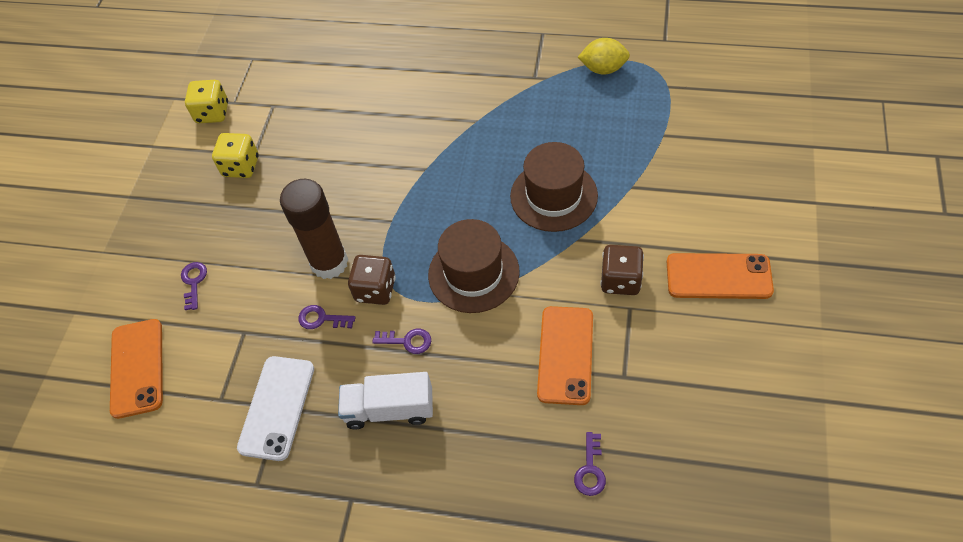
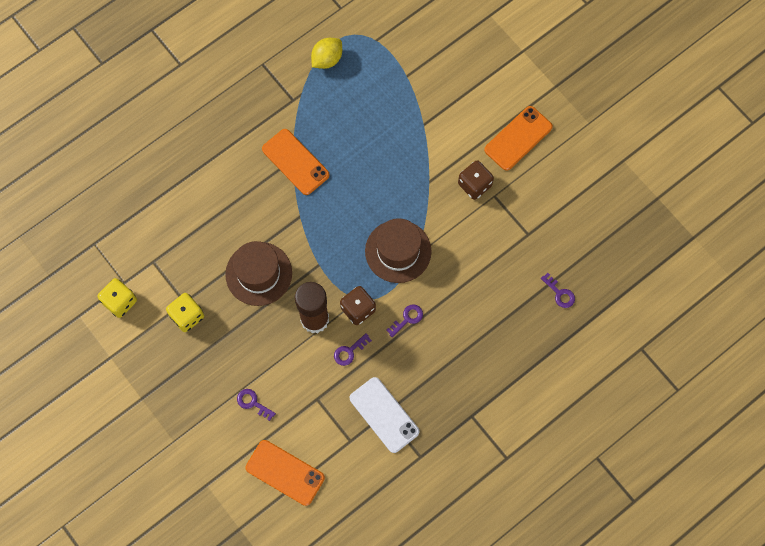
camera: 55 degrees left, 15 degrees up
white truck [338,372,433,429] -> none
brown hat [510,142,598,232] -> brown hat moved to [225,241,292,306]
orange phone [537,306,593,405] -> orange phone moved to [262,129,330,195]

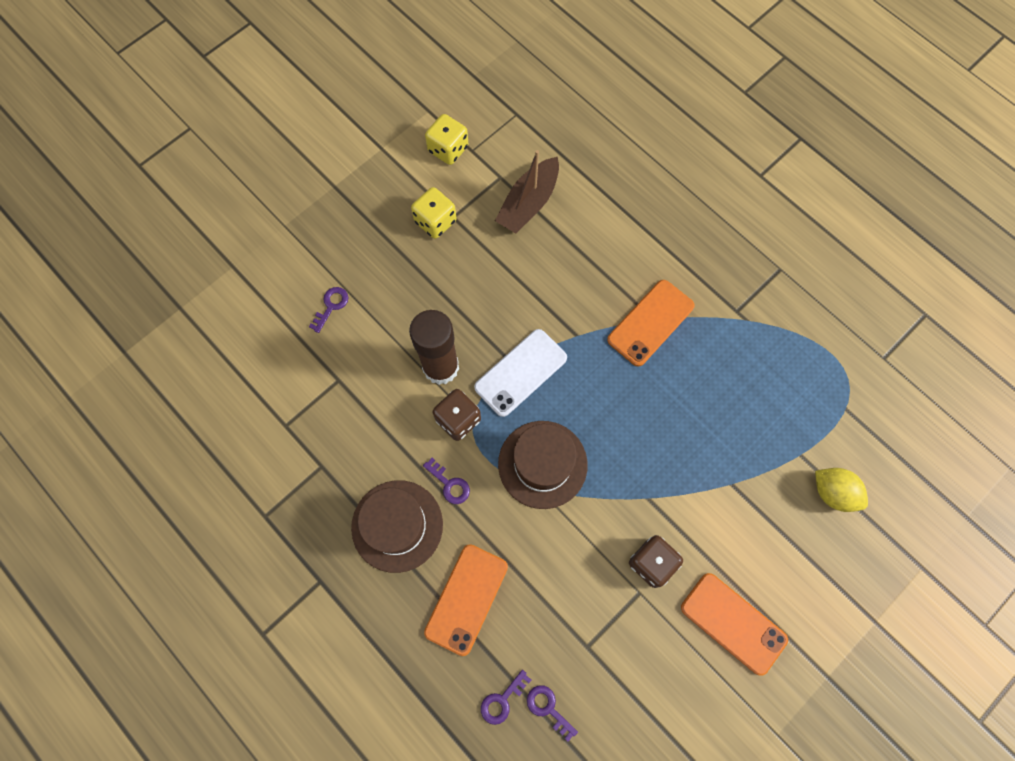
camera: 85 degrees right, 0 degrees up
brown hat [225,241,292,306] -> brown hat moved to [351,480,443,573]
orange phone [245,440,325,506] -> orange phone moved to [424,544,508,656]
yellow lemon [311,38,342,69] -> yellow lemon moved to [815,468,868,512]
purple key [334,333,372,366] -> purple key moved to [527,685,578,742]
white phone [350,377,419,453] -> white phone moved to [474,329,567,417]
none -> brown boat [495,150,559,234]

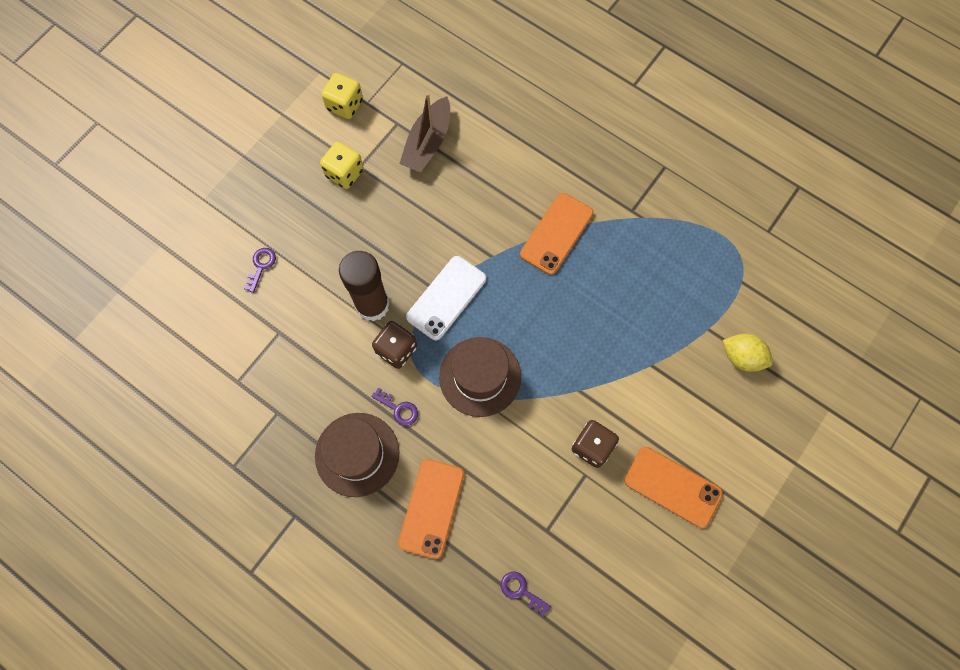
camera: 10 degrees left, 0 degrees up
purple key [481,670,531,725] -> none

